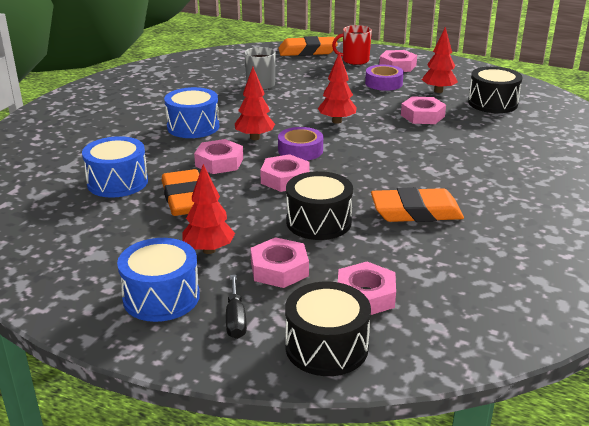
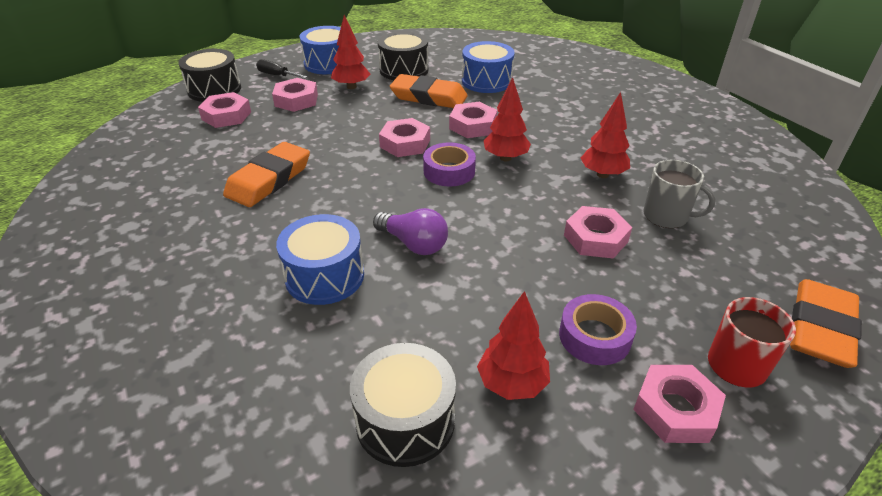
camera: 125 degrees right, 10 degrees up
blue drum [164,87,219,138] -> blue drum moved to [276,214,364,305]
black drum [286,171,353,240] -> black drum moved to [378,31,429,80]
red tree [318,52,357,124] -> red tree moved to [581,92,630,178]
pink nut [401,96,446,124] -> pink nut moved to [564,206,632,259]
none -> purple light bulb [373,208,448,255]

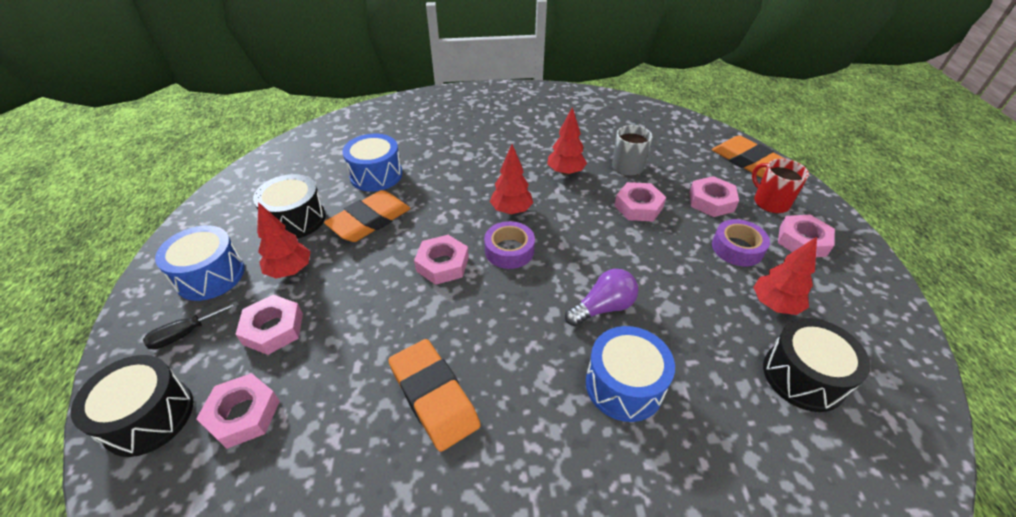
camera: 65 degrees left, 5 degrees up
pink nut [449,102,497,138] -> pink nut moved to [689,176,739,217]

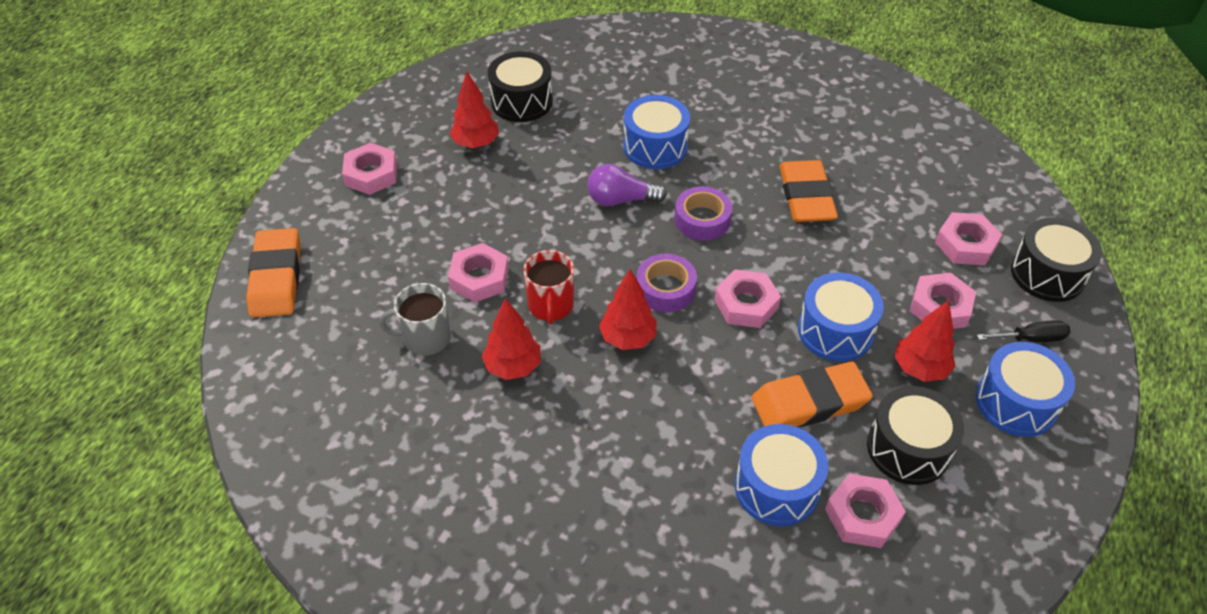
camera: 150 degrees left, 5 degrees up
pink nut [689,176,739,217] -> pink nut moved to [825,474,906,548]
purple tape [712,219,770,266] -> purple tape moved to [674,186,732,241]
red mug [752,159,809,213] -> red mug moved to [523,250,574,324]
none -> blue drum [798,272,884,362]

